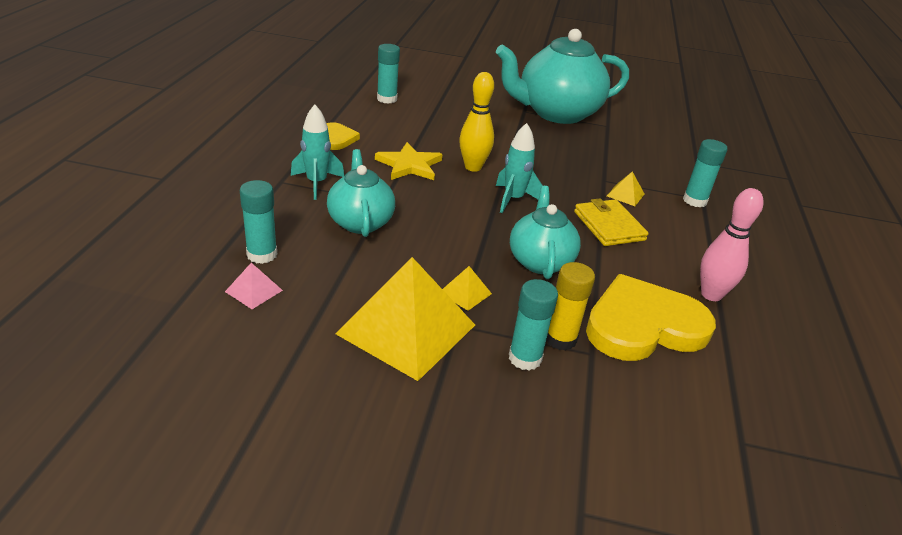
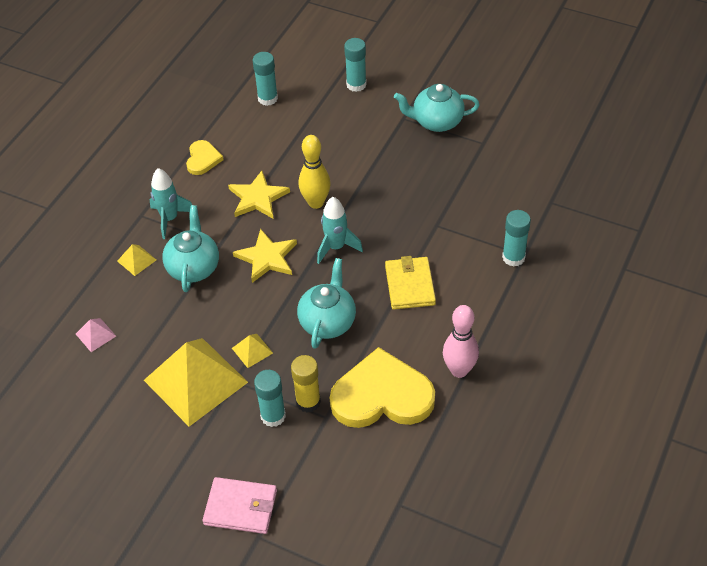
camera: 20 degrees right, 15 degrees up
turquoise glue stick [240,180,277,264] -> turquoise glue stick moved to [344,38,367,92]
turquoise teapot [496,29,629,124] -> turquoise teapot [394,84,480,132], size x0.57
yellow pyramid [607,171,644,206] -> yellow pyramid moved to [117,244,156,276]
none -> pink wallet [203,477,277,534]
none -> yellow star [233,229,297,283]

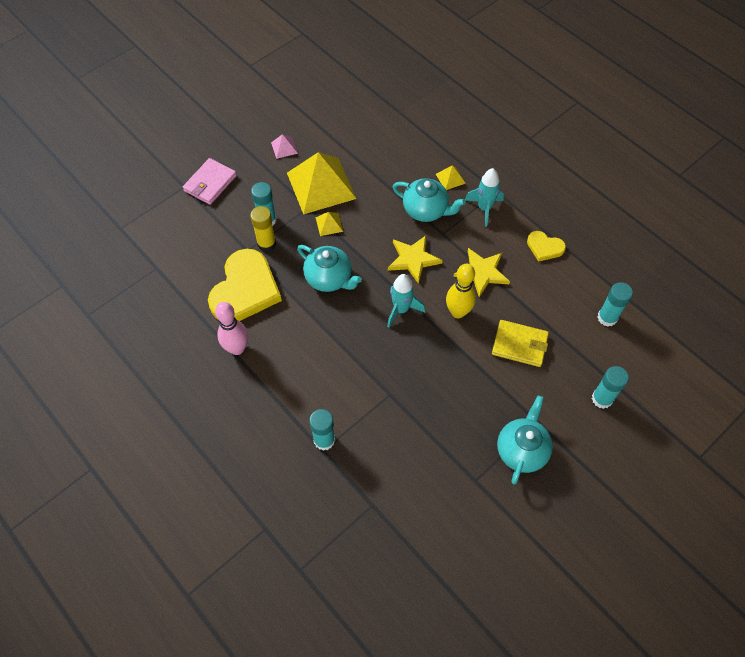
camera: 110 degrees right, 10 degrees up
pink pyramid [76,318,116,352] -> pink pyramid moved to [271,134,298,159]
yellow wallet [385,256,436,310] -> yellow wallet moved to [492,320,549,367]

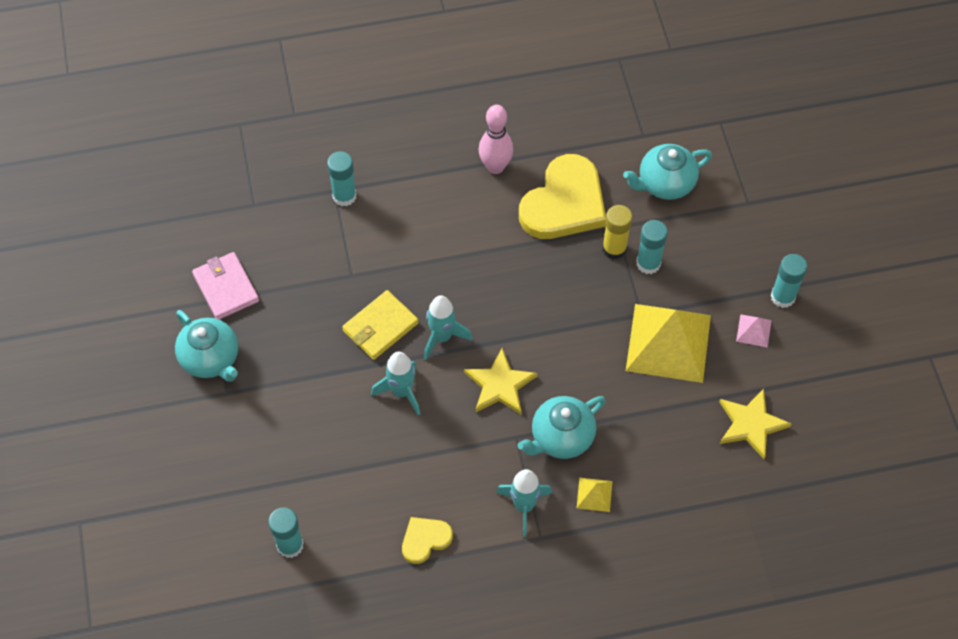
camera: 120 degrees right, 0 degrees up
pink wallet [183,158,237,205] -> pink wallet moved to [192,252,259,320]
yellow heart [208,249,282,321] -> yellow heart turned 105 degrees counterclockwise [519,154,606,239]
turquoise teapot [297,245,362,292] -> turquoise teapot moved to [623,144,712,200]
yellow pyramid [316,212,343,236] -> none
yellow bowling pin [446,264,476,318] -> turquoise rocket [371,352,420,415]
yellow star [453,248,510,297] -> yellow star moved to [719,389,792,459]
yellow wallet [492,320,549,367] -> yellow wallet moved to [342,290,419,360]
turquoise glue stick [592,366,629,409] -> turquoise glue stick moved to [771,254,807,308]

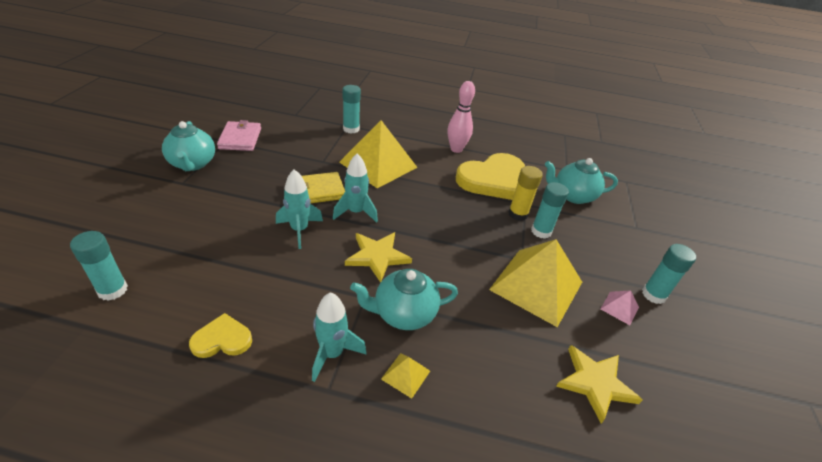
camera: 20 degrees right, 20 degrees down
none -> yellow pyramid [339,120,418,188]

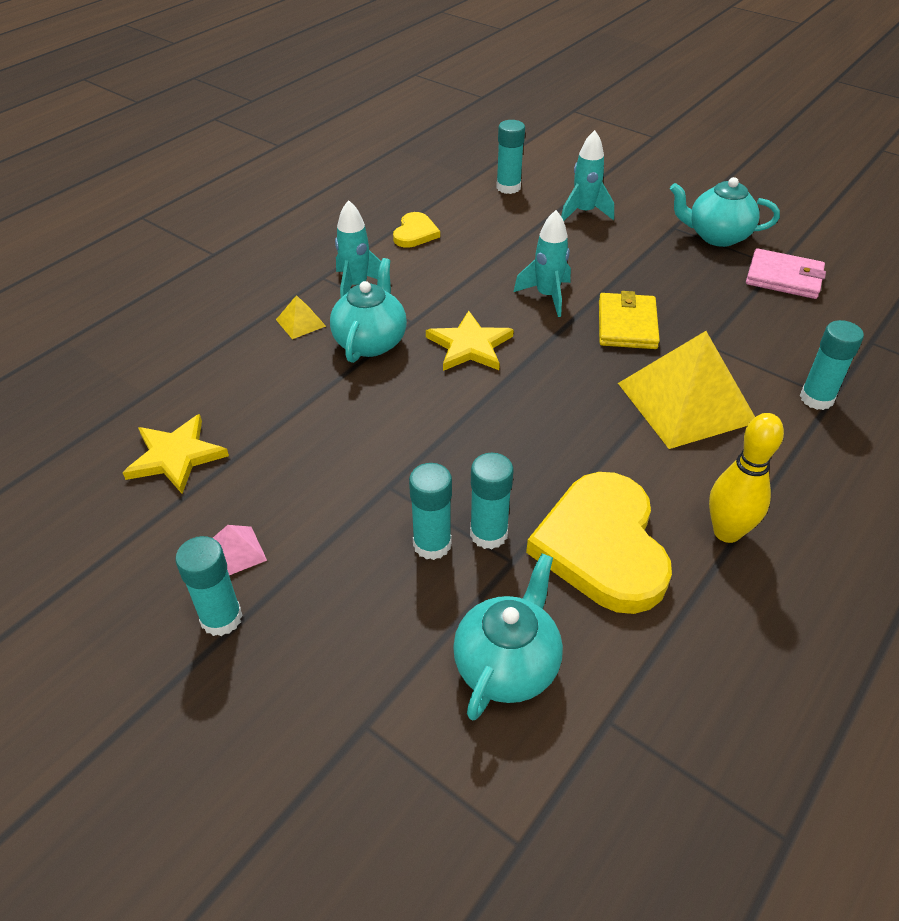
camera: 120 degrees right, 5 degrees up
turquoise rocket [333,154,378,223] -> turquoise rocket moved to [561,130,614,221]
pink bowling pin [448,81,475,153] -> yellow bowling pin [709,413,784,543]
yellow pyramid [489,239,582,327] -> none
yellow glue stick [508,166,543,221] -> turquoise glue stick [470,453,514,549]

